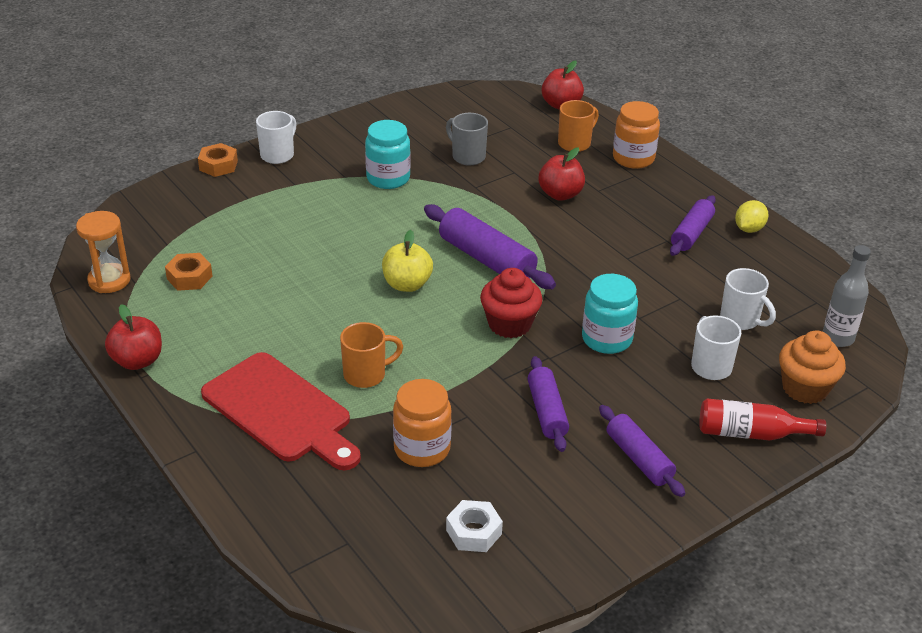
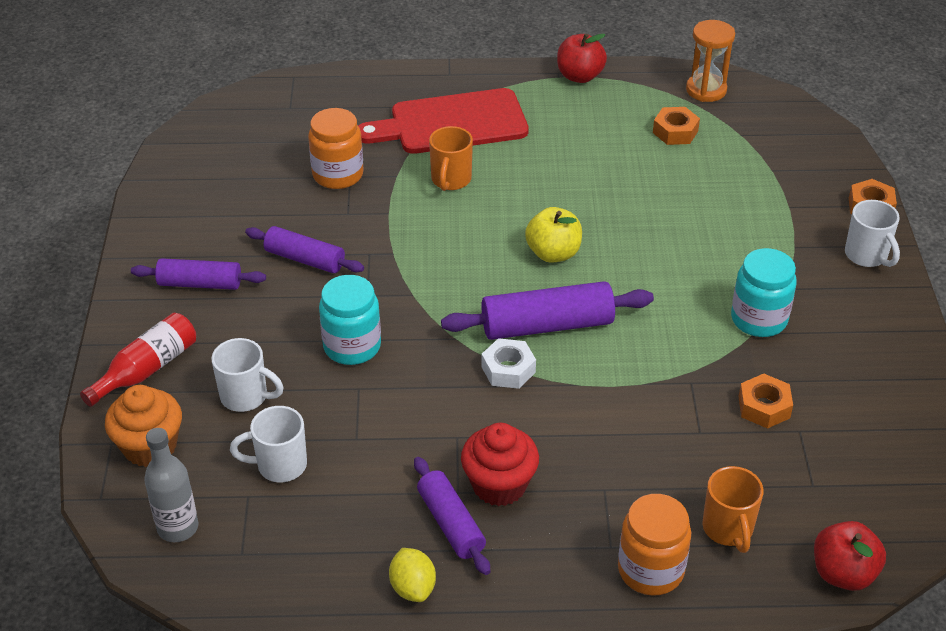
camera: 125 degrees right, 5 degrees up
grey mug [446,113,488,165] -> orange nut [738,374,793,429]
white nut [446,500,503,552] -> white nut moved to [481,338,536,389]
red cupcake [480,268,542,338] -> red cupcake moved to [461,423,539,506]
red apple [539,147,585,201] -> none

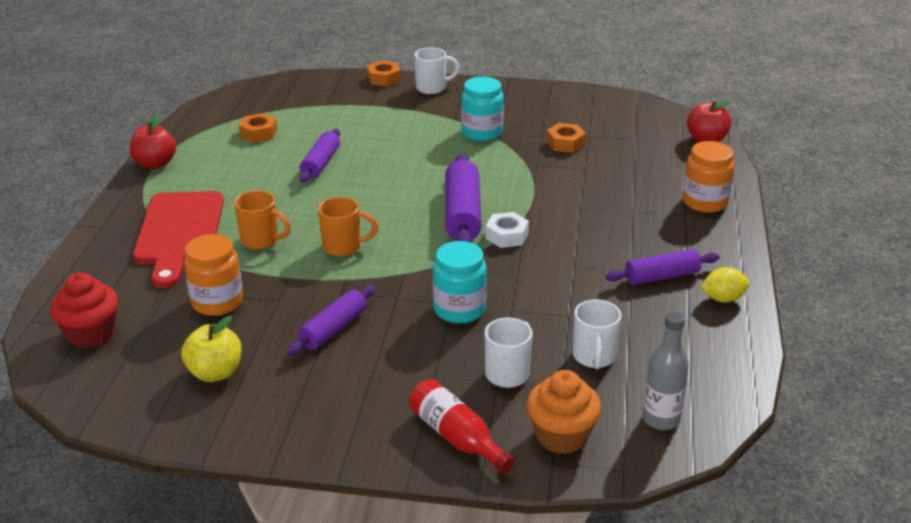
camera: 80 degrees left, 10 degrees down
purple rolling pin [131,258,266,290] -> purple rolling pin moved to [299,129,340,183]
red cupcake [461,423,539,506] -> red cupcake moved to [50,272,119,348]
yellow apple [525,207,582,263] -> yellow apple moved to [181,316,242,382]
orange hourglass [686,20,735,102] -> none
orange mug [702,466,764,553] -> orange mug moved to [318,197,378,256]

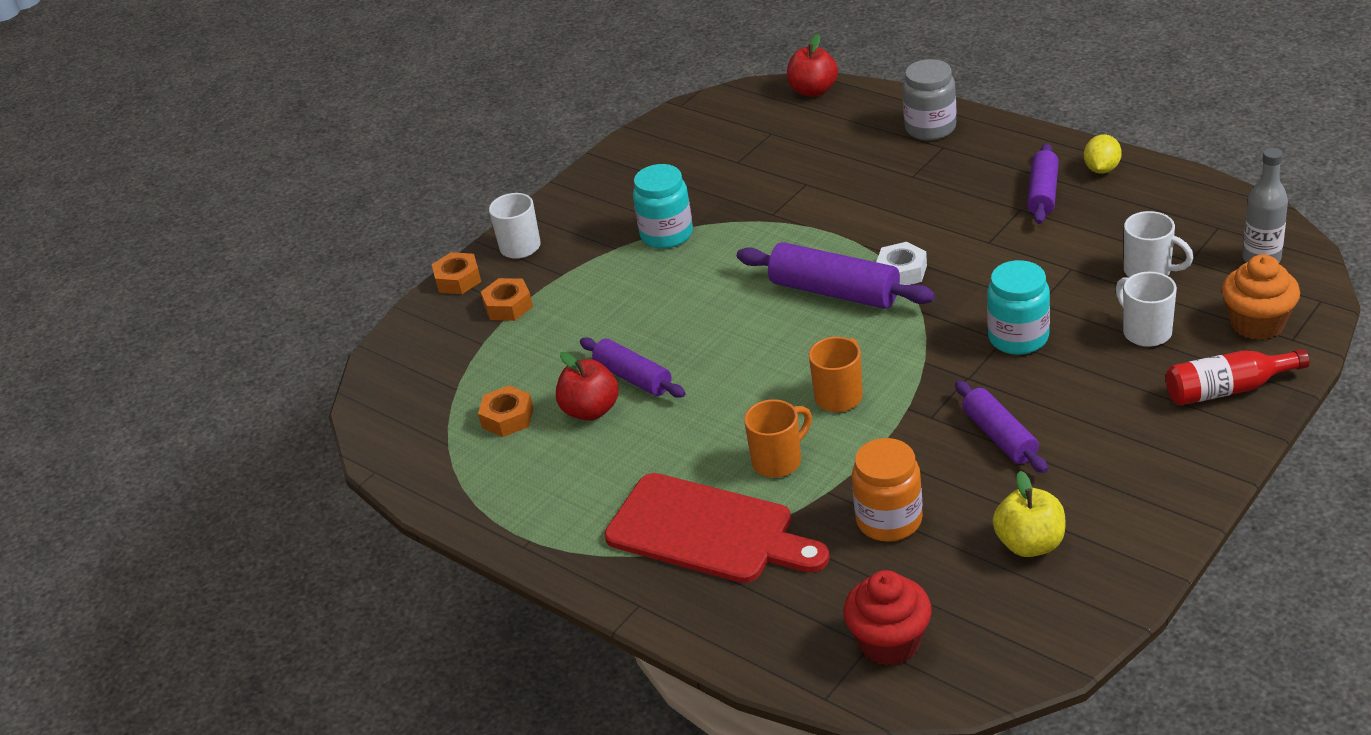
camera: 55 degrees left, 5 degrees up
red apple [130,114,176,169] -> red apple moved to [556,352,619,421]
orange nut [547,123,586,153] -> orange nut moved to [481,278,533,321]
orange jar [682,141,734,213] -> grey jar [903,59,956,140]

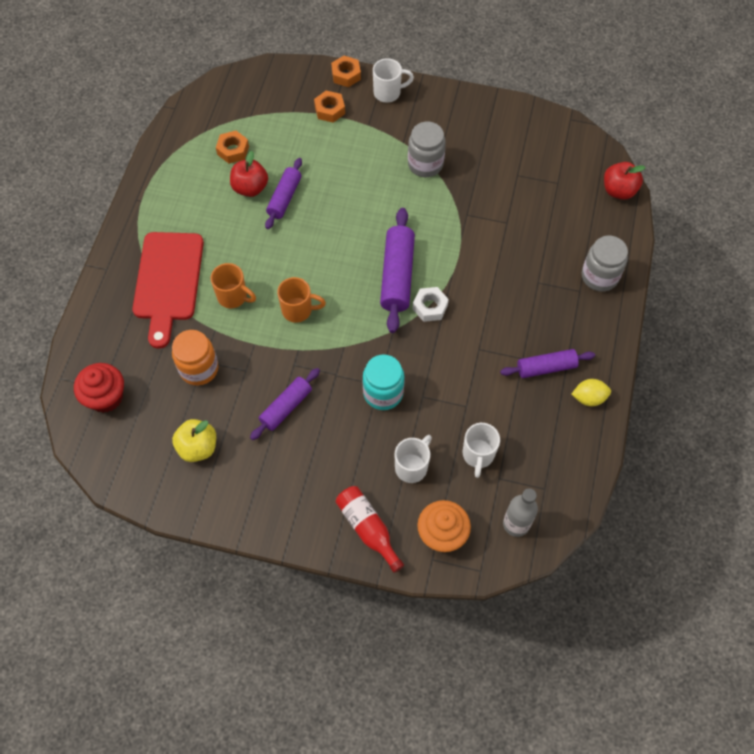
camera: 60 degrees right, 25 degrees up
turquoise jar [633,164,693,249] -> grey jar [408,122,446,177]

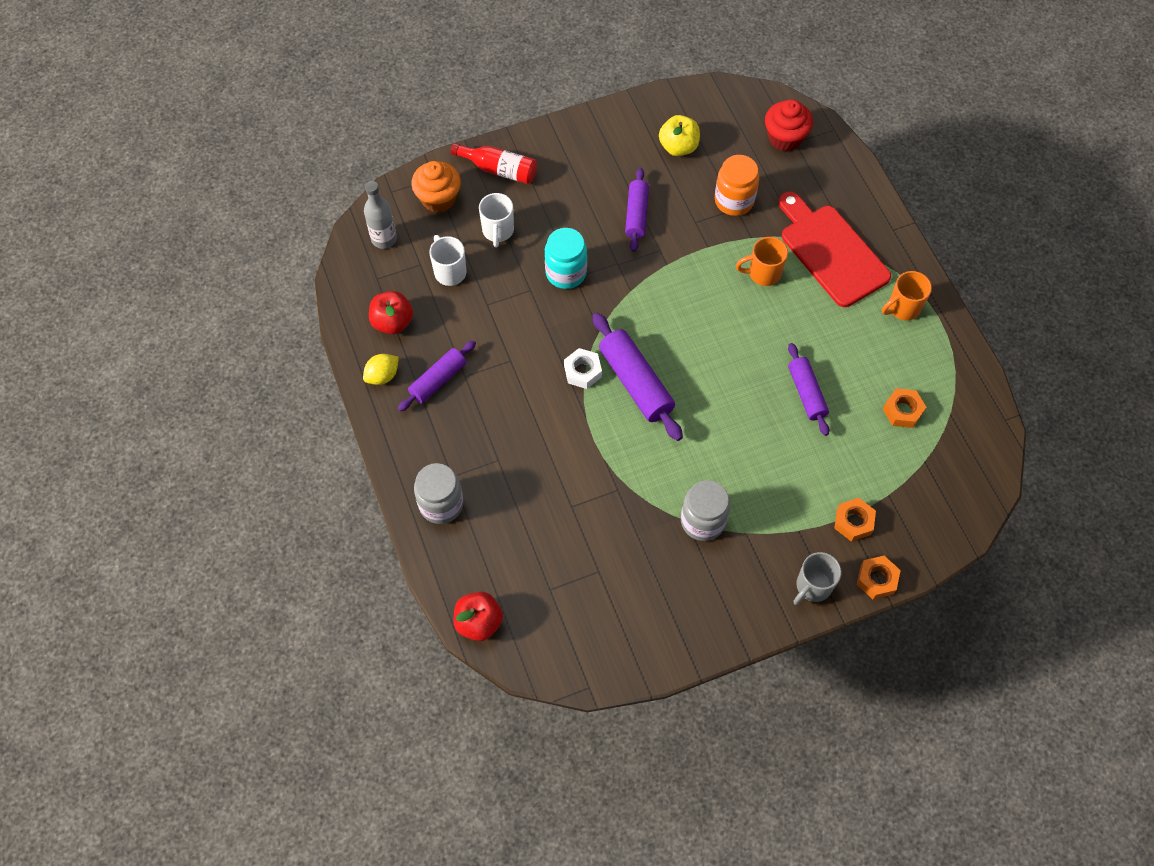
camera: 145 degrees right, 0 degrees up
red apple [230,151,268,197] -> red apple moved to [369,291,413,334]
orange mug [277,277,326,323] -> orange mug moved to [882,271,932,320]
white mug [373,58,414,103] -> grey mug [793,552,842,605]

